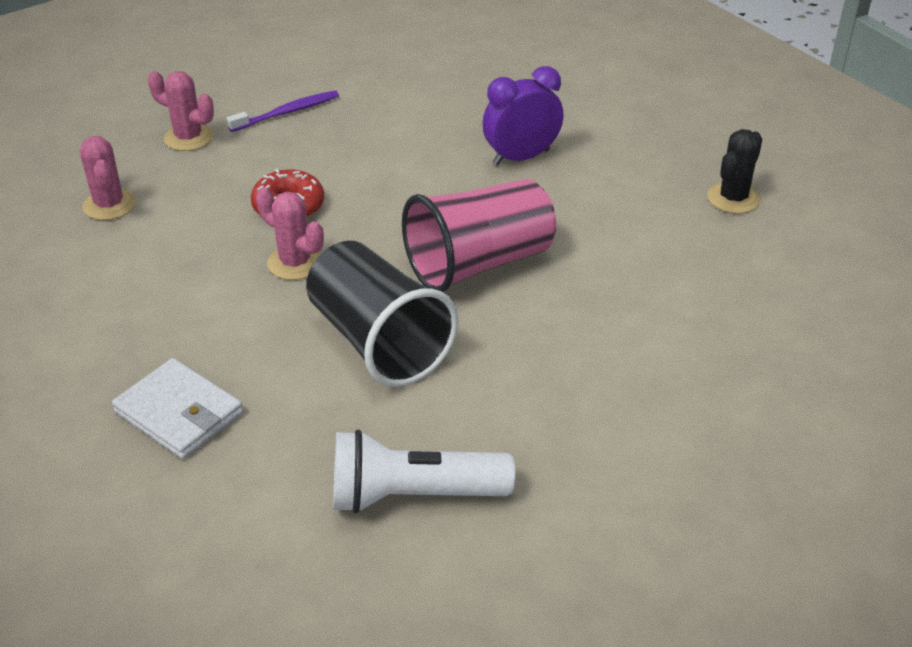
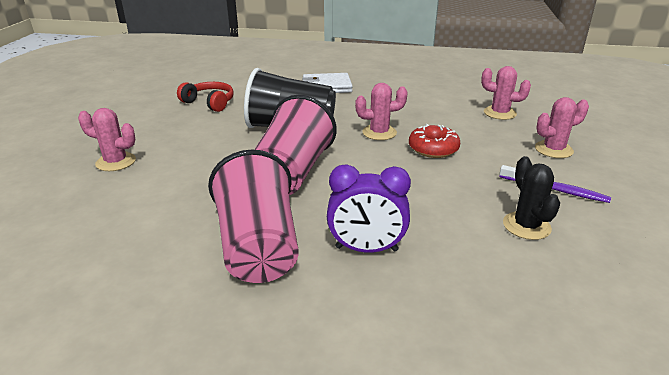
camera: 135 degrees right, 10 degrees down
purple toothbrush [227,90,339,132] -> purple toothbrush turned 75 degrees counterclockwise [499,165,611,203]
white flashlight [333,430,515,514] -> red headphones [177,82,234,112]
purple clock [482,66,564,165] -> purple clock turned 75 degrees clockwise [327,164,411,253]
black cactus [707,129,762,214] -> black cactus moved to [503,156,560,240]
none -> pink cactus [78,108,136,171]
none -> pink cup [208,150,299,283]

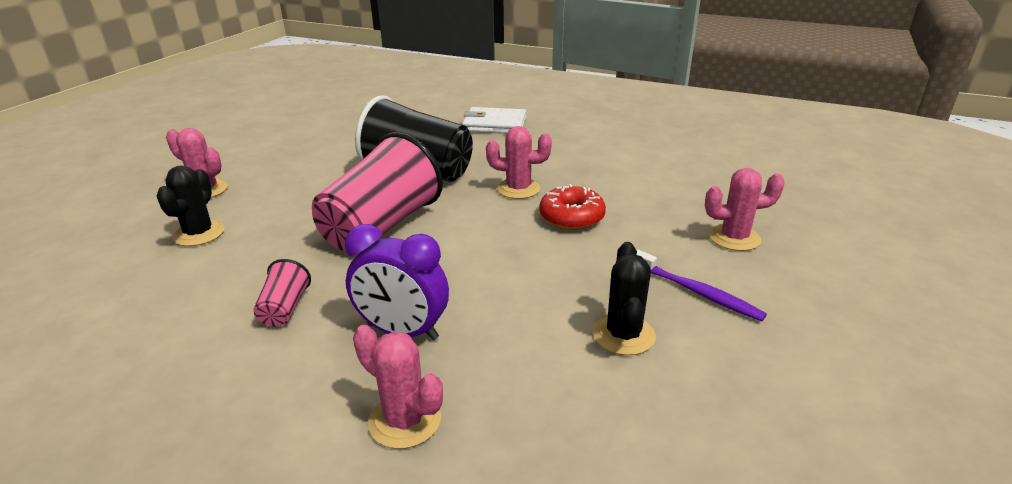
camera: 15 degrees right, 0 degrees up
red headphones [177,82,234,112] -> none
pink cup [208,150,299,283] -> pink cup [253,259,311,327], size x0.43
pink cactus [481,66,531,120] -> pink cactus moved to [353,325,443,449]
none -> black cactus [157,166,225,246]

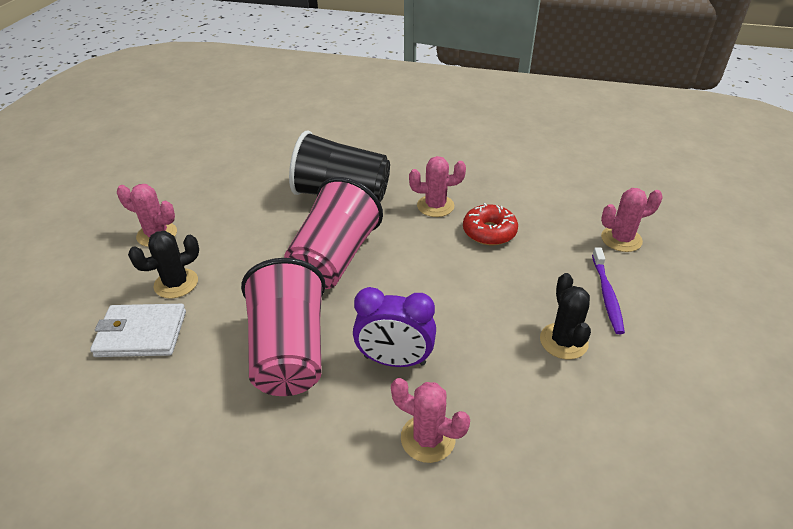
camera: 10 degrees left, 10 degrees up
black cactus [157,166,225,246] -> black cactus turned 60 degrees clockwise [128,231,199,298]
pink cup [253,259,311,327] -> pink cup [241,258,326,396], size x2.30
white wallet [462,107,526,134] -> white wallet moved to [90,304,186,357]
purple toothbrush [636,250,767,321] -> purple toothbrush turned 60 degrees clockwise [592,247,625,334]

